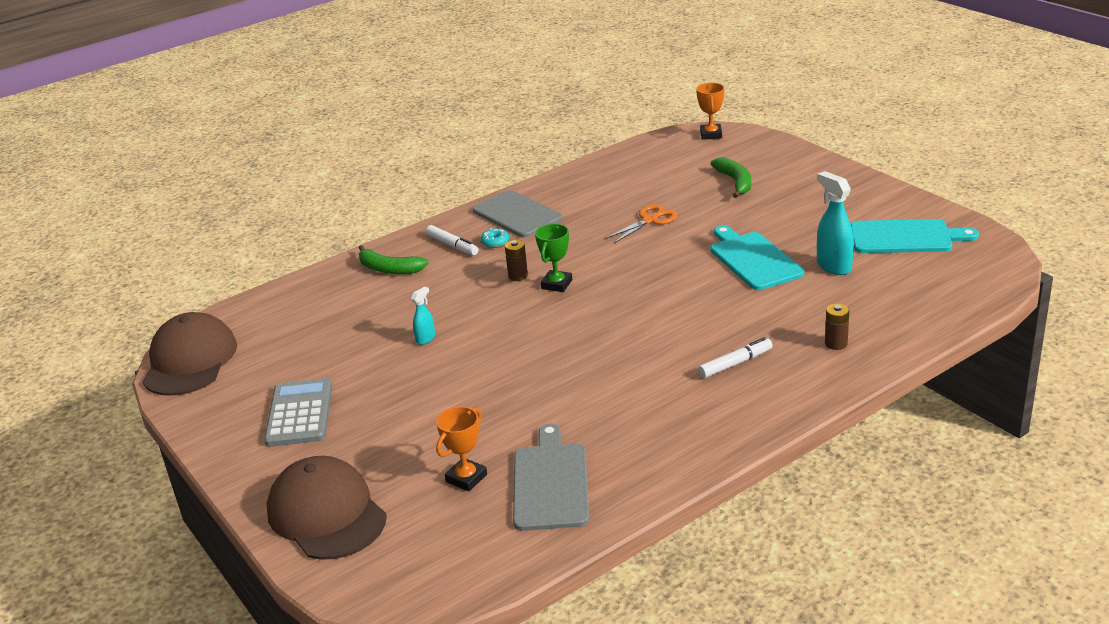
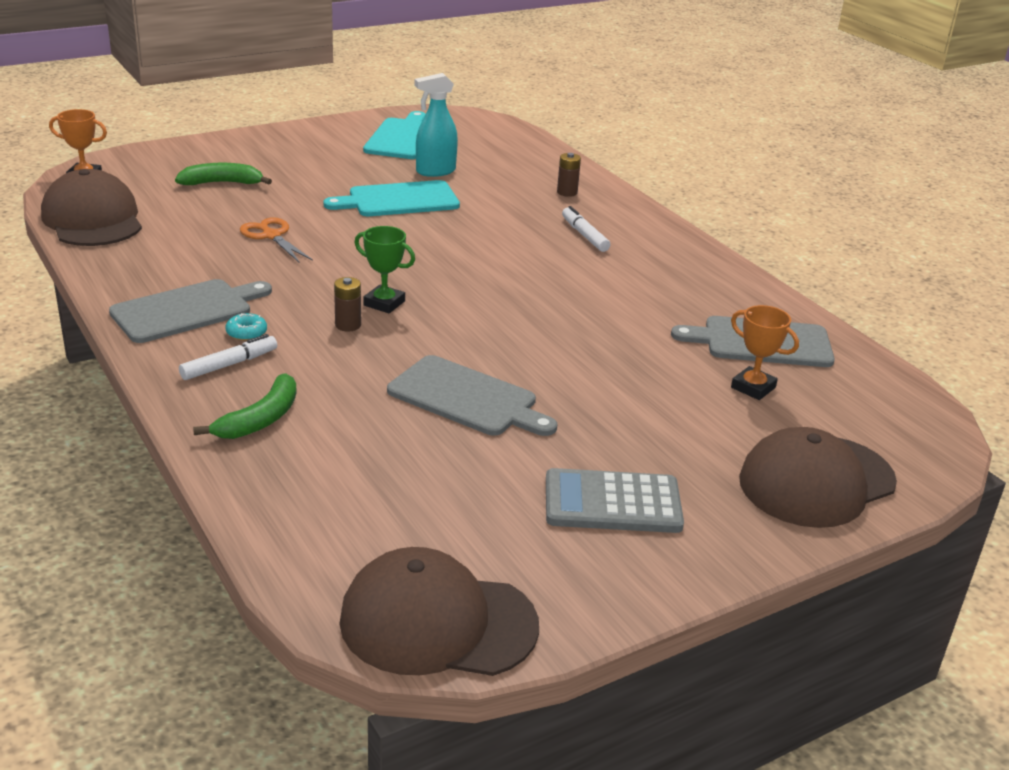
camera: 90 degrees left, 0 degrees up
turquoise spray bottle [411,286,435,345] -> grey cutting board [387,355,557,436]
none -> brown cap [41,169,142,246]

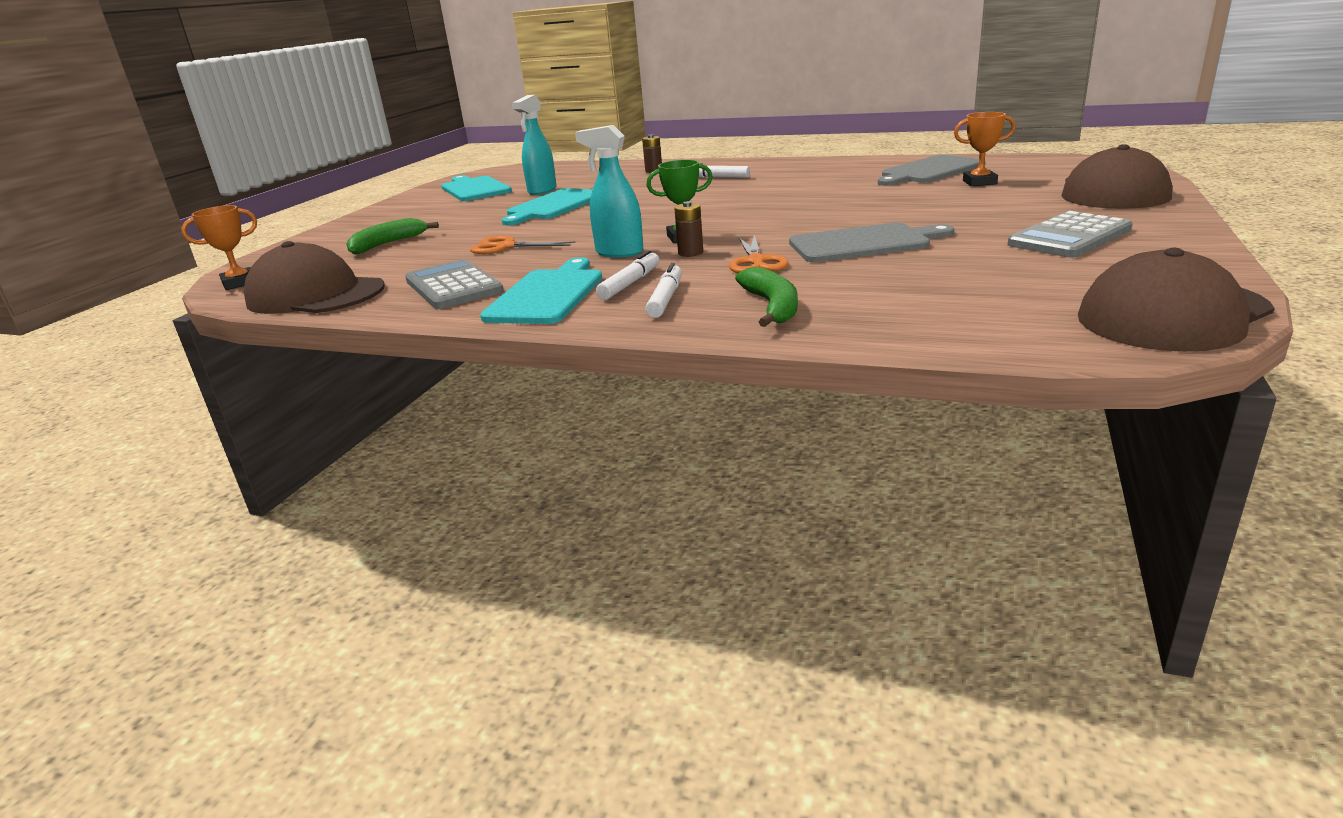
camera: 35 degrees left, 5 degrees down
grey cutting board [109,279,272,343] -> turquoise cutting board [480,257,602,324]
turquoise donut [226,313,267,341] -> white marker [596,250,659,300]
none -> grey calculator [405,259,504,309]
none -> turquoise spray bottle [575,125,643,257]
none -> orange scissors [729,234,789,273]

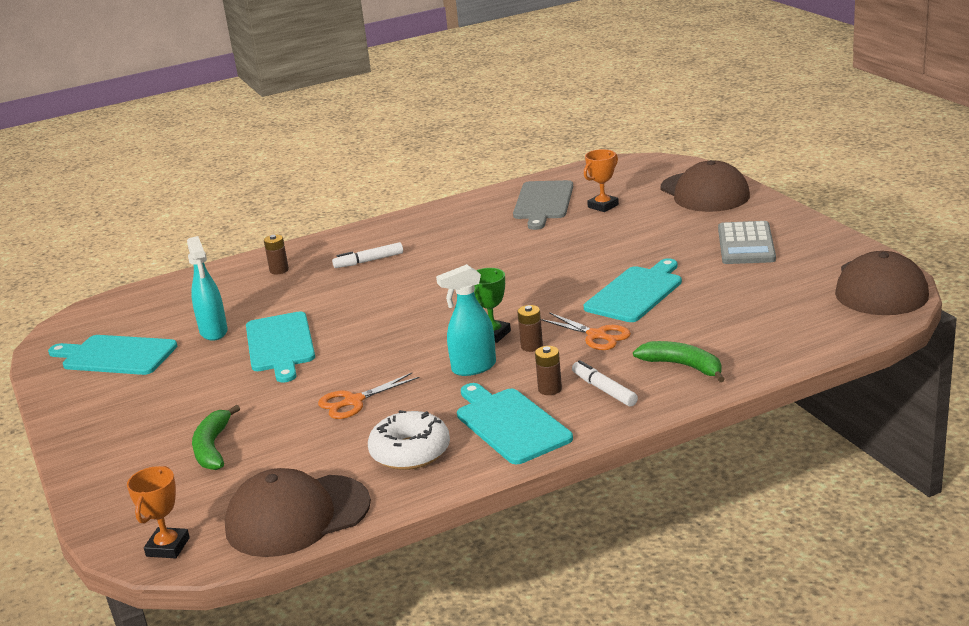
camera: 45 degrees left, 0 degrees up
grey calculator [405,259,504,309] -> white donut [368,410,450,470]
white marker [596,250,659,300] -> brown battery [535,346,562,395]
grey cutting board [789,222,954,262] -> turquoise cutting board [584,258,682,322]

